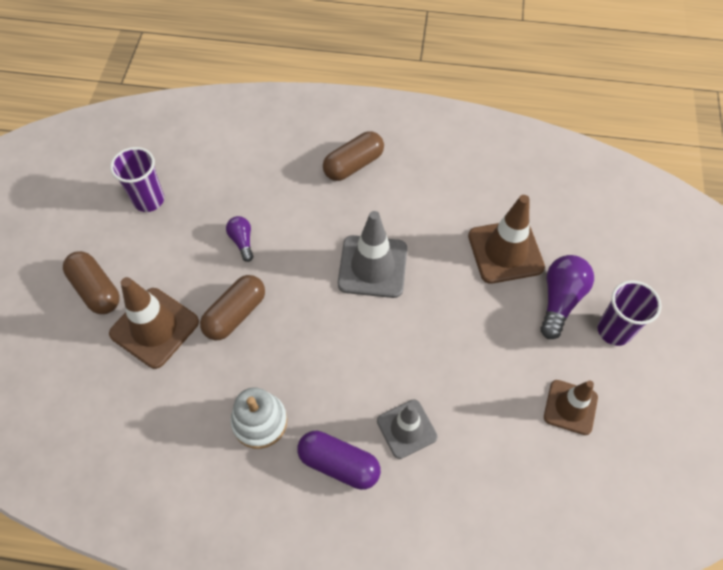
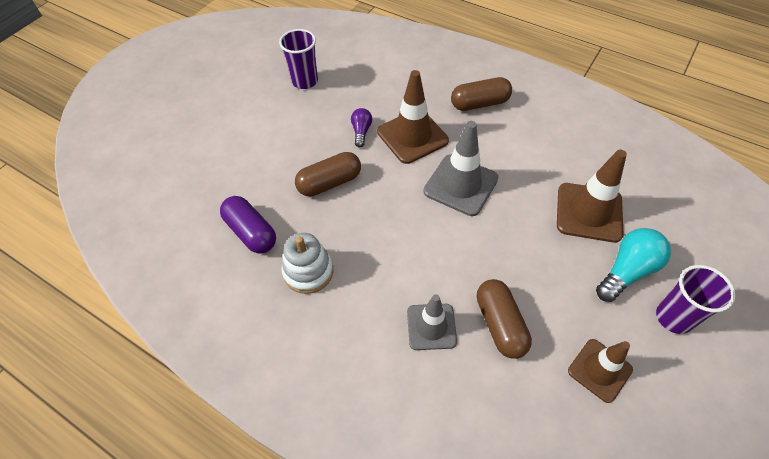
camera: 25 degrees right, 5 degrees down
brown capsule [63,251,120,314] -> brown capsule moved to [477,279,532,359]
brown traffic cone [109,277,199,369] -> brown traffic cone moved to [377,70,449,164]
purple capsule [297,431,381,490] -> purple capsule moved to [220,196,276,254]
purple light bulb [541,255,594,339] -> turquoise light bulb [596,228,671,302]

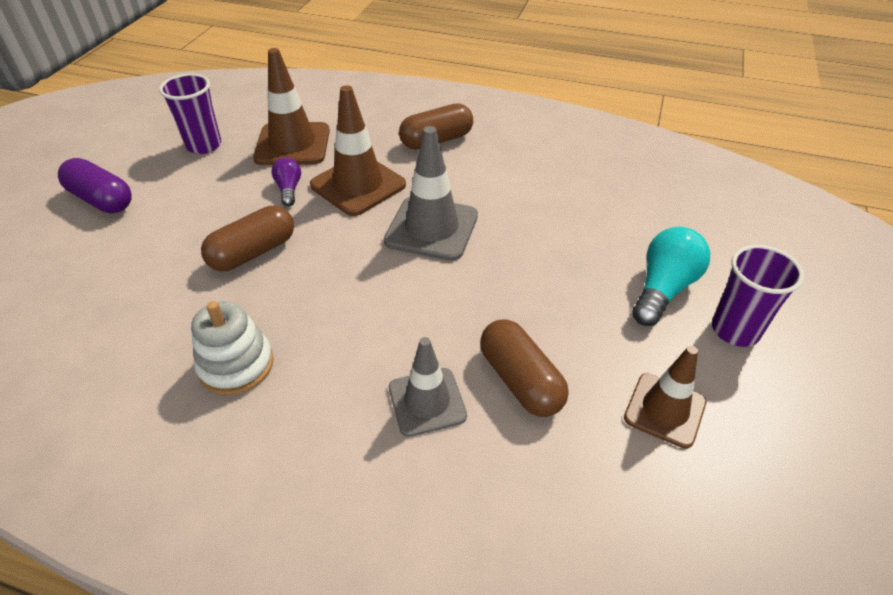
camera: 15 degrees left, 10 degrees down
purple capsule [220,196,276,254] -> purple capsule moved to [58,158,132,213]
brown traffic cone [557,150,627,242] -> brown traffic cone moved to [253,48,330,165]

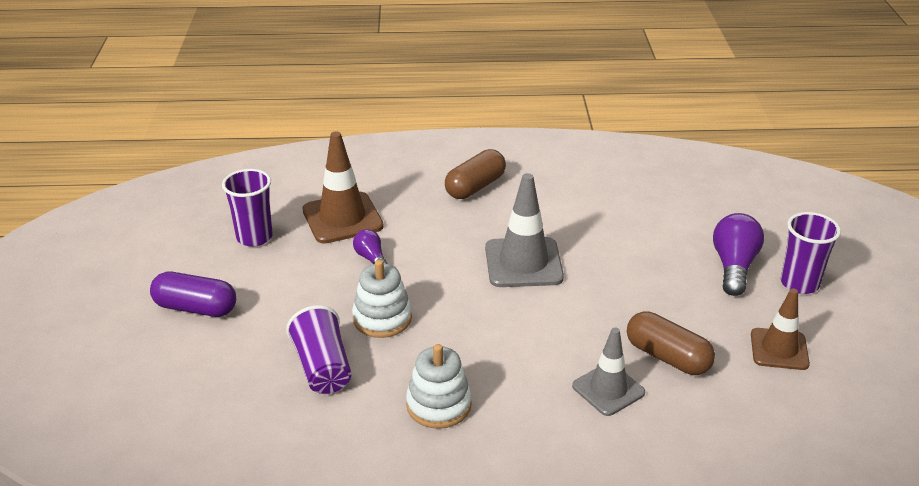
camera: 20 degrees left, 10 degrees down
brown capsule [201,206,294,271] -> white stacking toy [352,260,412,338]
brown traffic cone [310,85,406,216] -> none
turquoise light bulb [632,227,710,326] -> purple light bulb [713,213,764,296]
none -> purple cup [286,305,351,394]

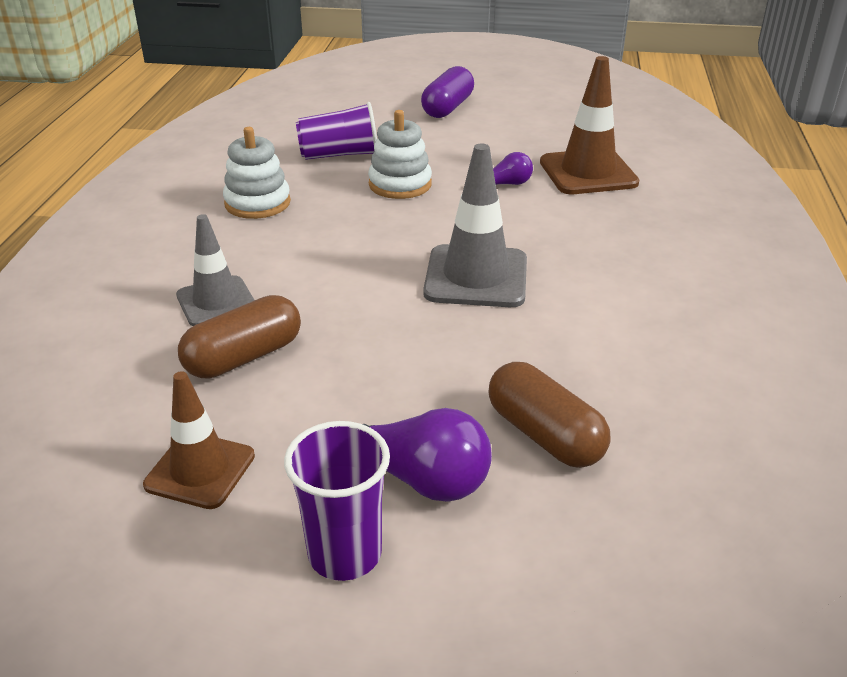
camera: 100 degrees right, 0 degrees up
purple cup [222,169,273,247] -> none
brown capsule [445,149,506,199] -> brown capsule moved to [489,362,610,468]

